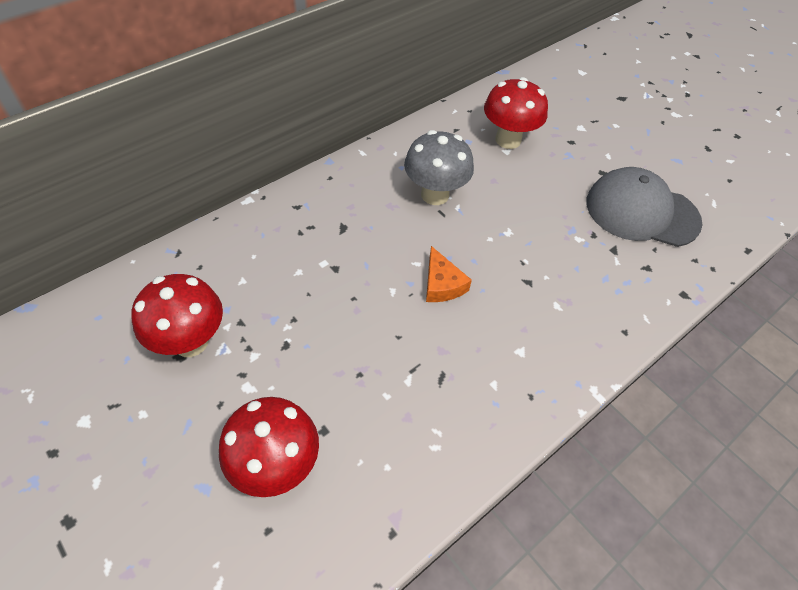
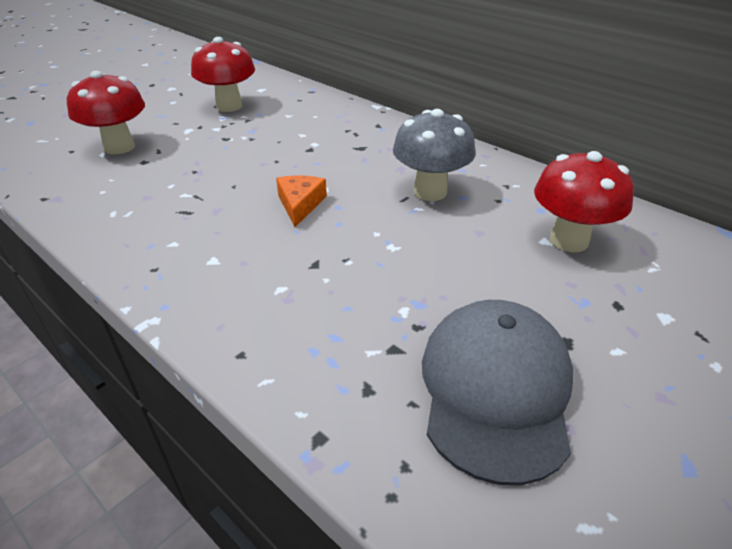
camera: 85 degrees right, 15 degrees down
orange cheese [426,246,472,302] -> orange cheese turned 120 degrees clockwise [276,175,327,227]

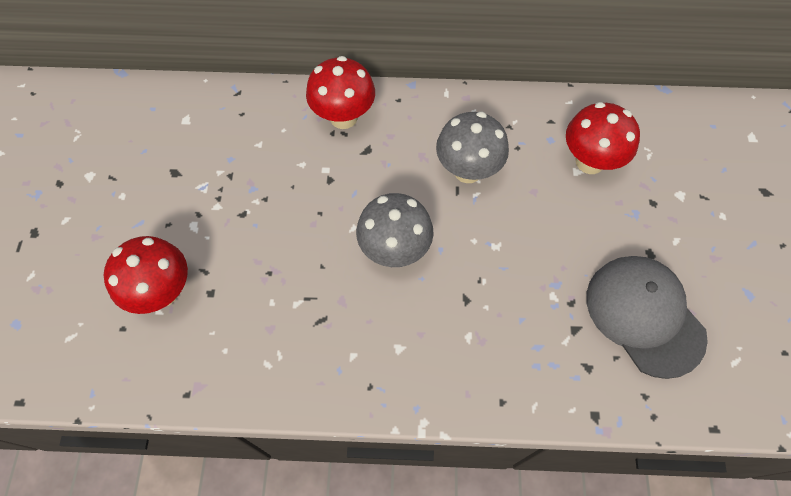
camera: 40 degrees left, 25 degrees up
red mushroom [191,37,255,112] -> red mushroom moved to [306,56,375,129]
orange cheese [276,175,327,227] -> grey mushroom [356,193,434,267]

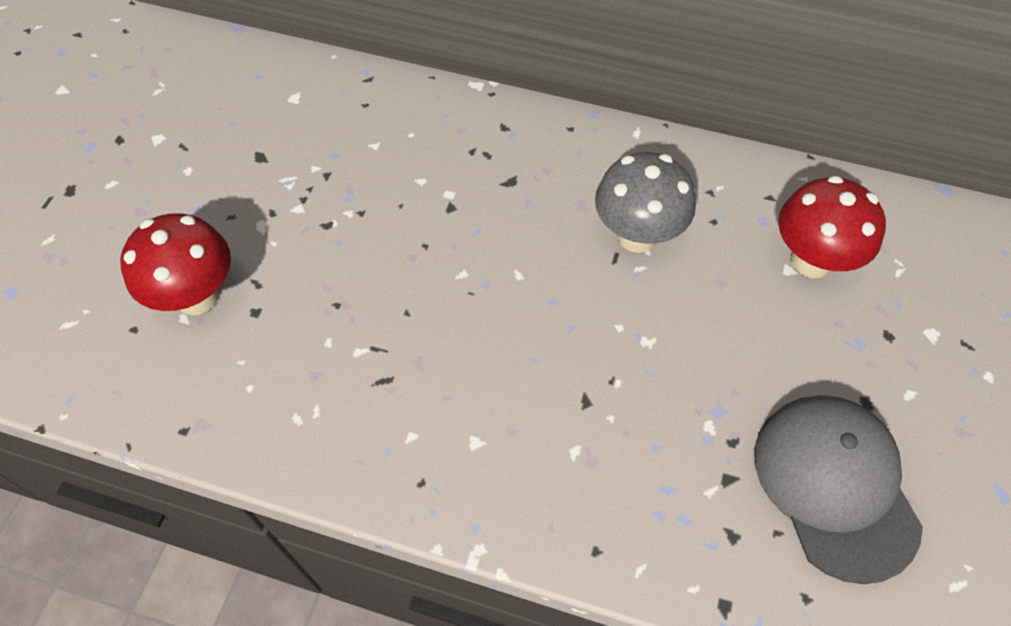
camera: 15 degrees right, 5 degrees down
red mushroom [306,56,375,129] -> none
grey mushroom [356,193,434,267] -> none

